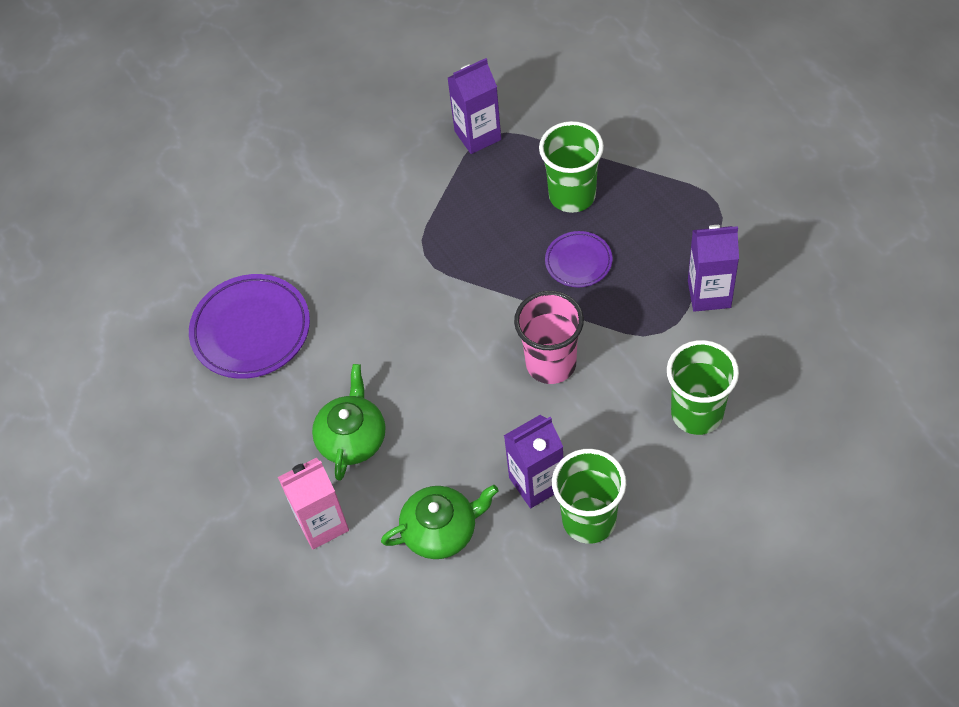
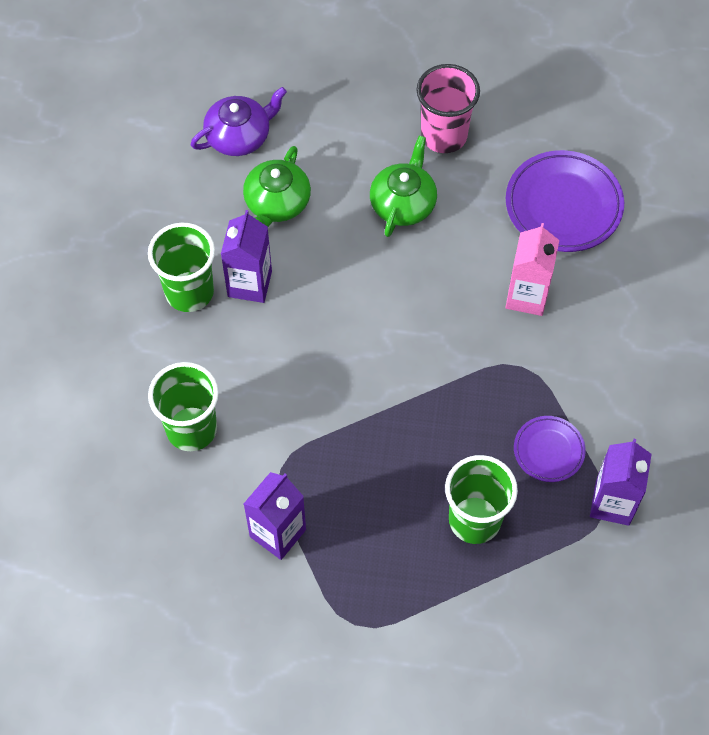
camera: 125 degrees right, 5 degrees up
pink carton [278,457,349,549] -> pink carton moved to [505,223,559,316]
green teapot [312,364,386,481] -> green teapot turned 120 degrees counterclockwise [370,136,437,237]
pink cup [514,291,584,384] -> pink cup moved to [416,64,480,153]
purple plate [545,231,613,287] -> purple plate moved to [514,416,586,482]
none -> purple teapot [191,87,287,156]

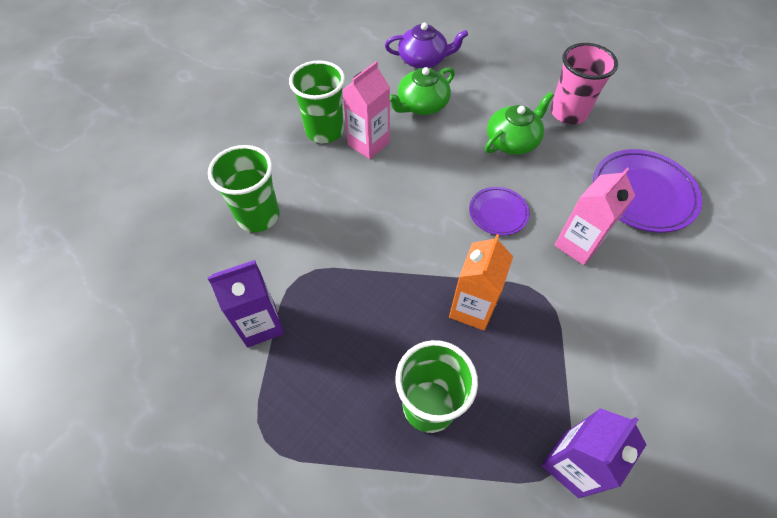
camera: 30 degrees right, 5 degrees down
purple carton [221,210,272,303] -> pink carton [342,61,390,159]
purple plate [514,416,586,482] -> purple plate moved to [469,187,530,236]
none -> orange carton [449,234,513,331]

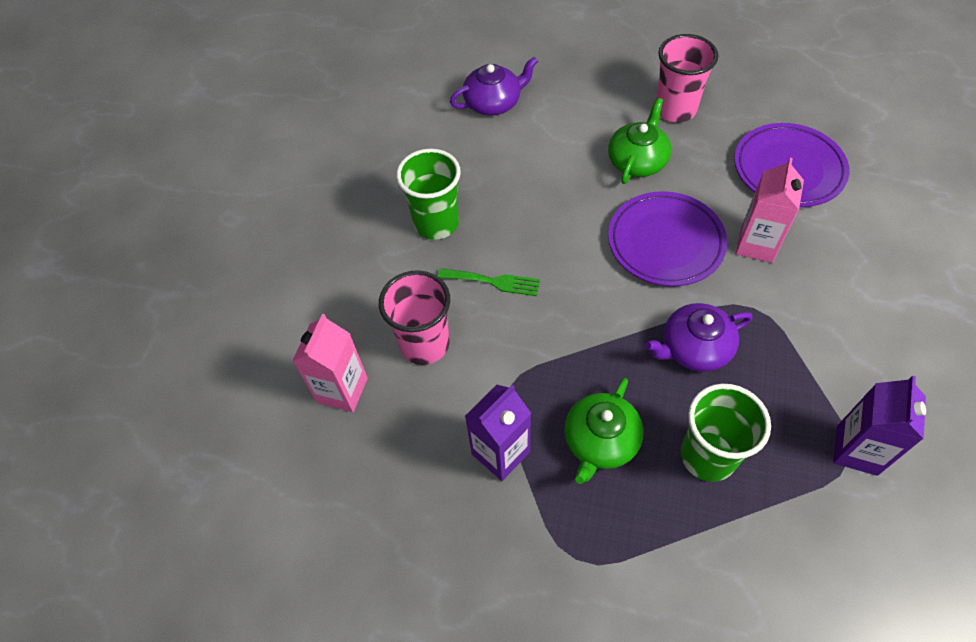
camera: 20 degrees left, 0 degrees up
green cup [208,145,280,232] -> pink cup [379,270,450,365]
pink carton [342,61,390,159] -> pink carton moved to [292,314,368,412]
green teapot [390,67,455,115] -> green teapot moved to [564,378,643,484]
orange carton [449,234,513,331] -> purple teapot [645,303,752,372]
purple plate [469,187,530,236] -> purple plate [608,191,727,286], size x1.78
none -> green fork [438,268,540,296]

